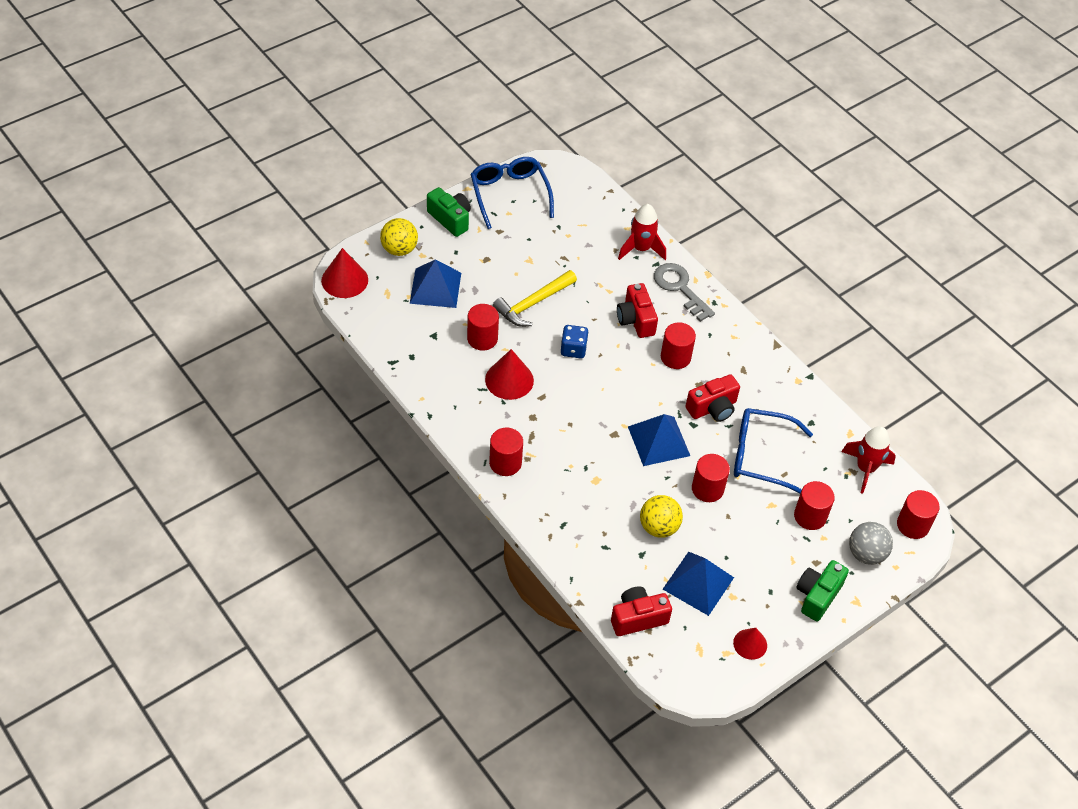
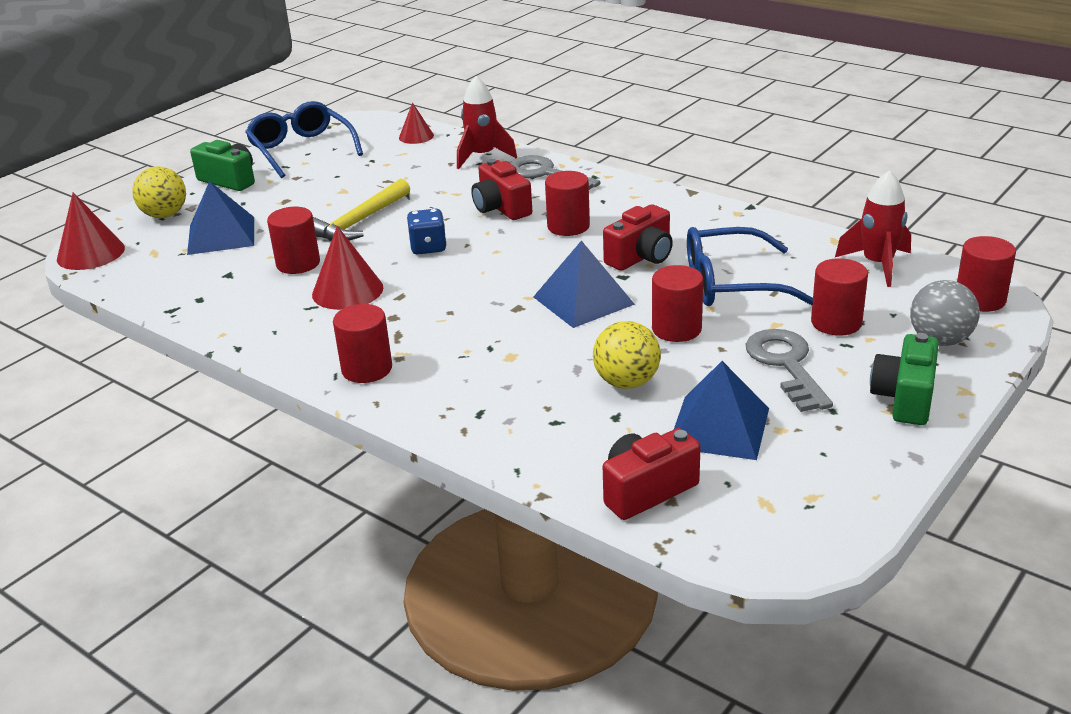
camera: 10 degrees left, 20 degrees down
red cone [733,628,767,660] -> red cone moved to [399,102,434,144]
none -> grey key [746,329,833,412]

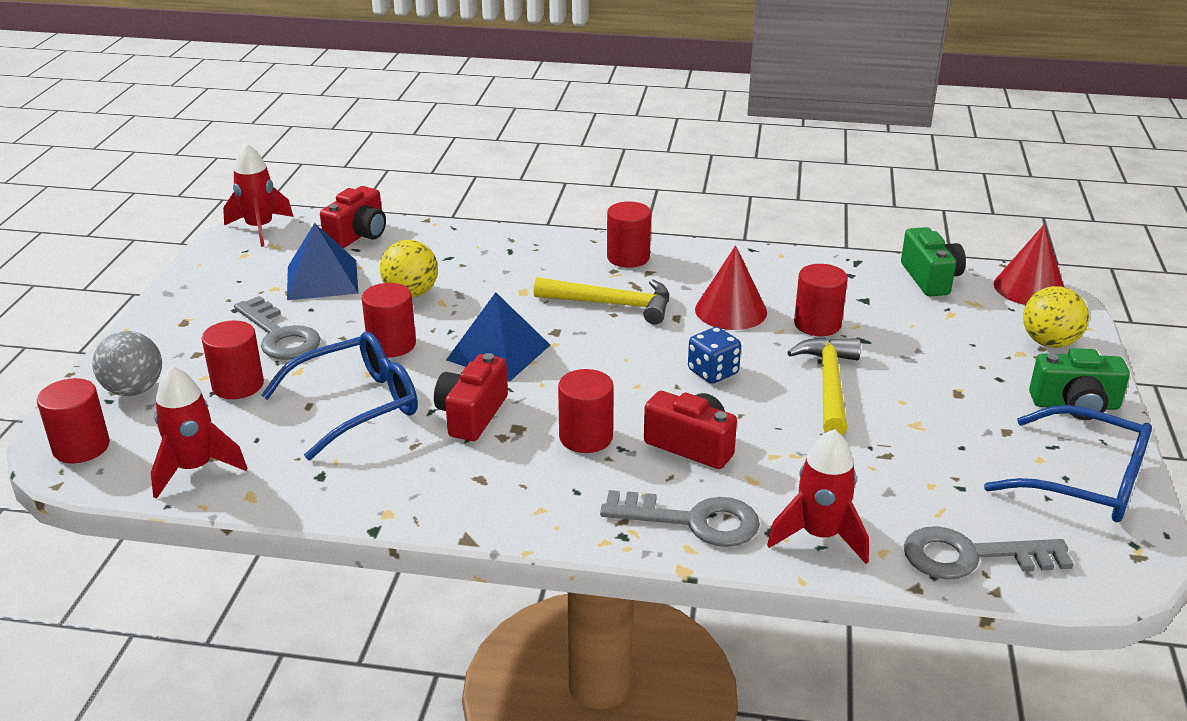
camera: 150 degrees right, 0 degrees up
blue pyramid [187,181,254,255] -> none
red cone [399,102,434,144] -> grey key [904,526,1074,579]
green camera [870,333,939,425] -> green camera moved to [901,227,966,297]
none -> red rocket [223,143,294,247]
none -> yellow hammer [534,277,669,324]

